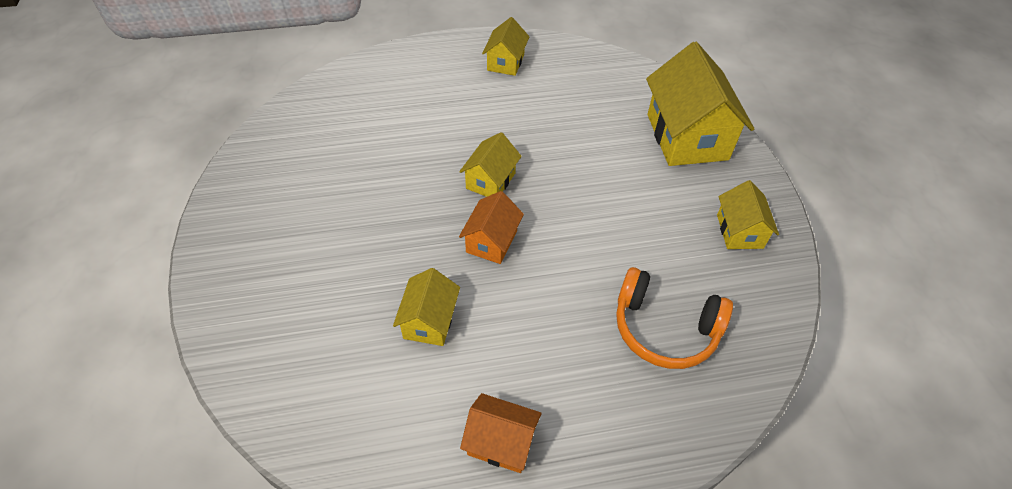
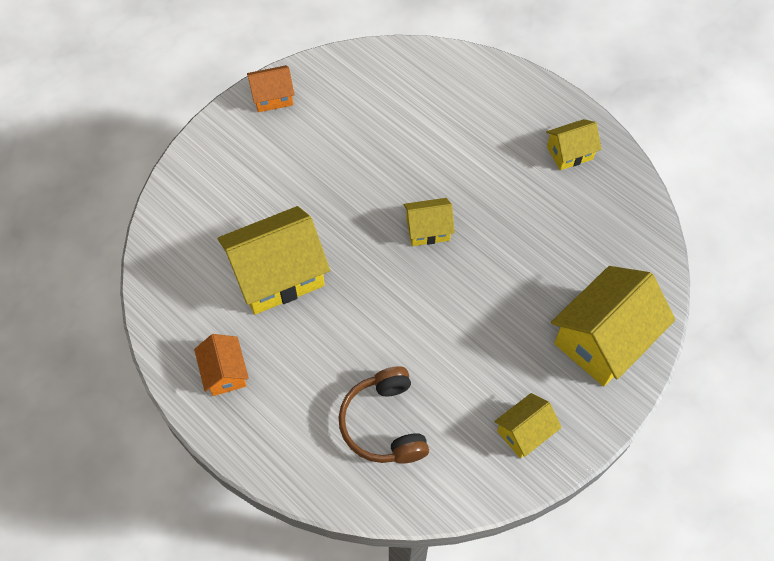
camera: 55 degrees right, 10 degrees up
yellow house [393,268,460,346] -> yellow house [218,206,330,315], size x1.91
orange house [459,191,524,264] -> orange house moved to [247,65,295,112]
orange headphones [616,267,733,369] -> brown headphones [338,366,429,464]

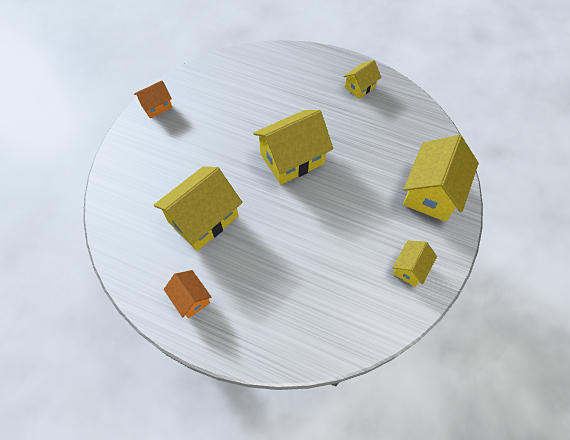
camera: 20 degrees left, 0 degrees up
brown headphones [338,366,429,464] -> none
yellow house [404,198,455,246] -> yellow house [253,110,333,185], size x1.91

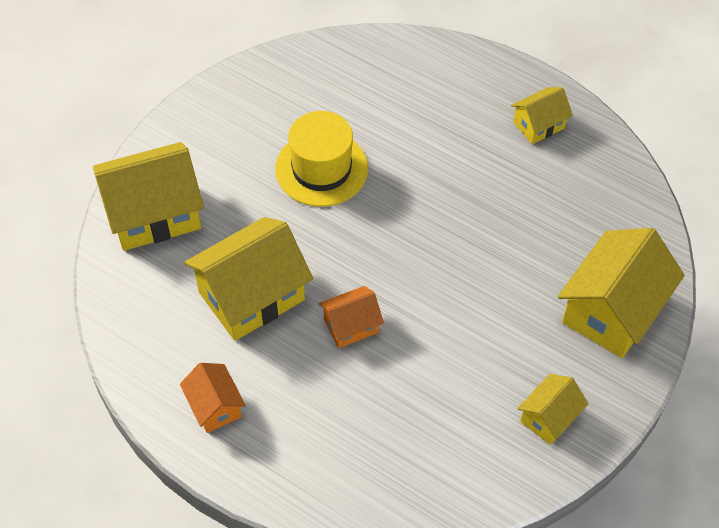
camera: 10 degrees right, 5 degrees down
orange house [134,81,172,118] -> orange house moved to [319,286,384,348]
yellow house [253,110,333,185] -> yellow house moved to [93,142,204,251]
none -> yellow hat [275,111,368,207]

